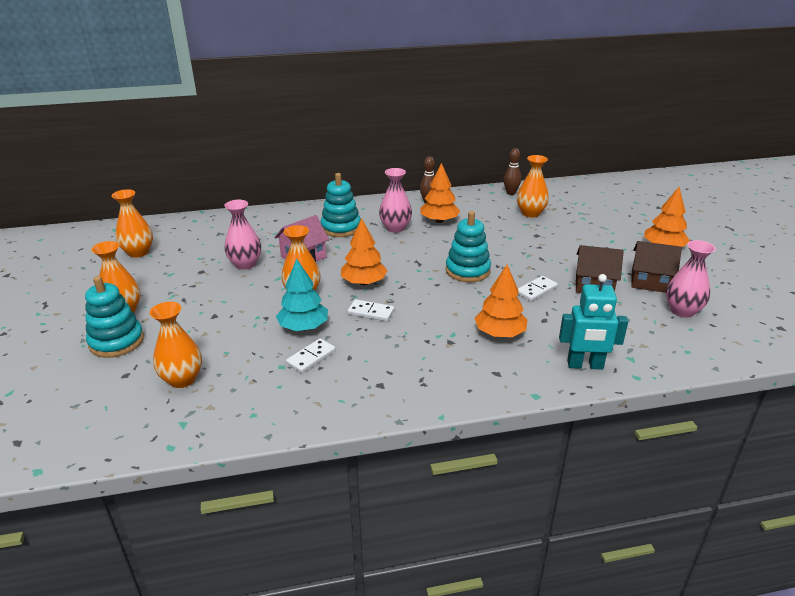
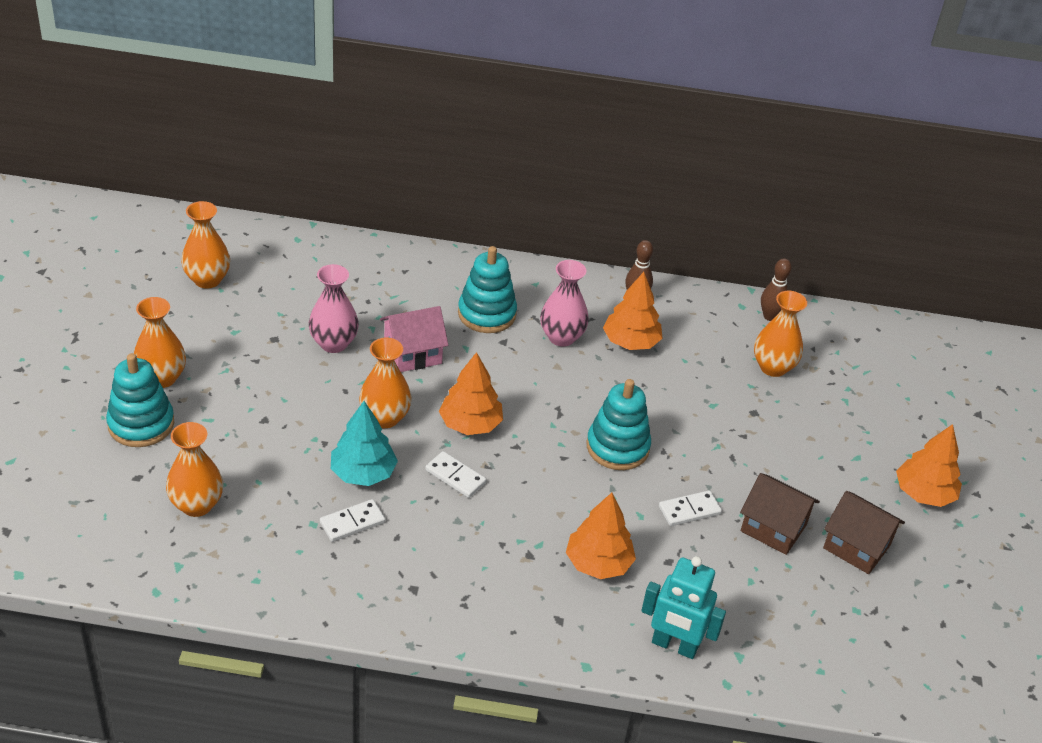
camera: 15 degrees right, 10 degrees up
pink vase [666,240,716,318] -> none

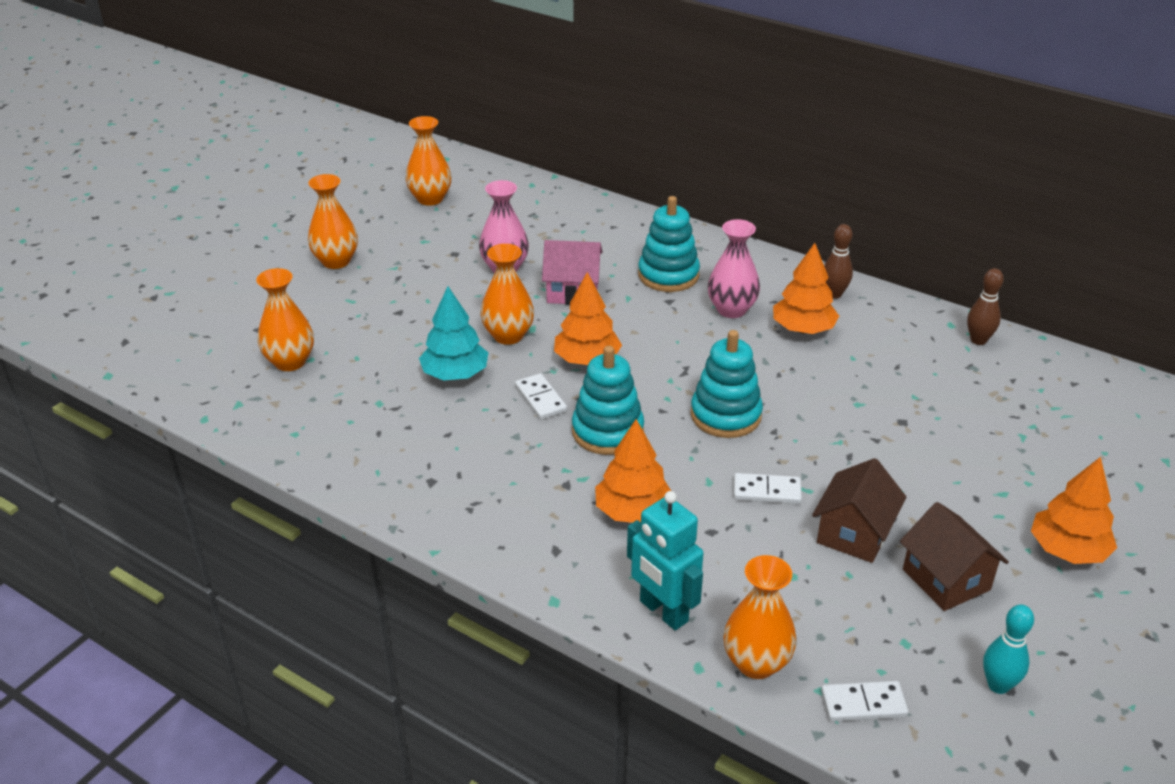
camera: 30 degrees right, 5 degrees down
turquoise stacking toy [106,353,174,447] -> turquoise stacking toy moved to [572,346,644,455]
white domino [320,499,385,542] -> white domino moved to [821,681,908,722]
brown house [740,473,820,555] -> brown house turned 60 degrees clockwise [812,458,906,563]
orange vase [754,291,807,377] -> orange vase moved to [723,555,797,679]
none -> turquoise bowling pin [983,604,1034,694]

